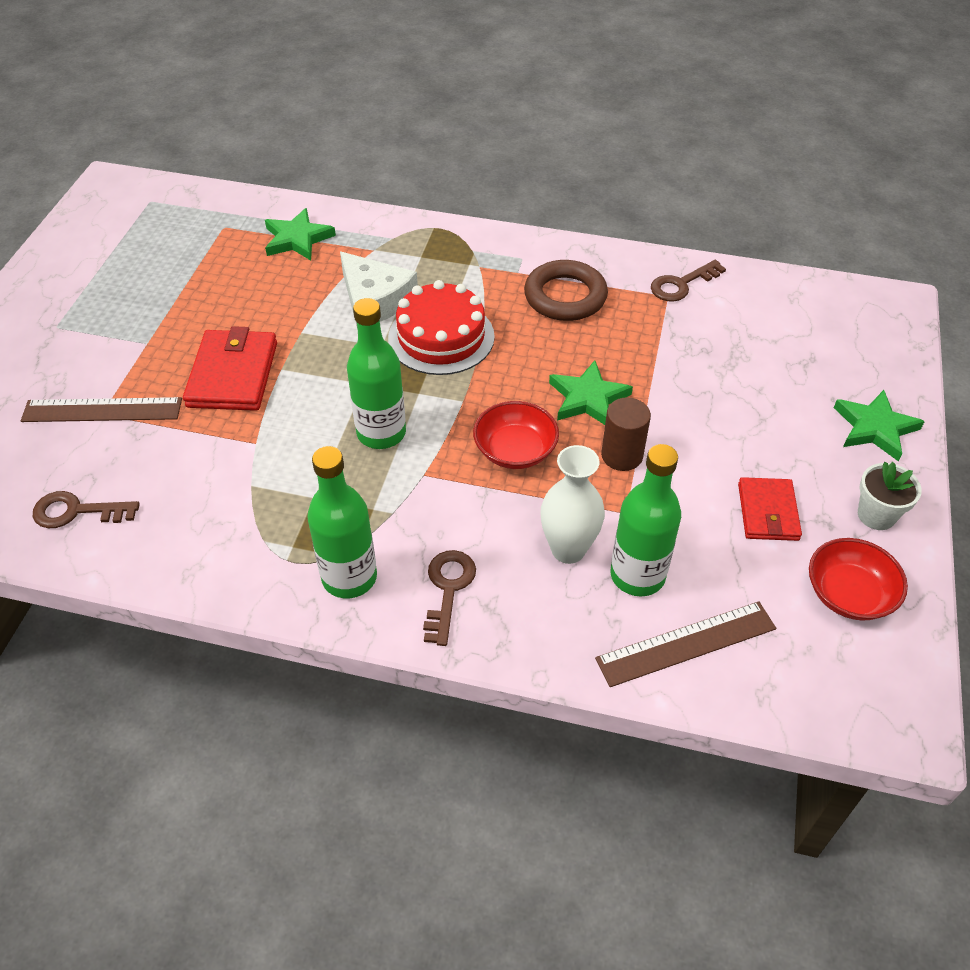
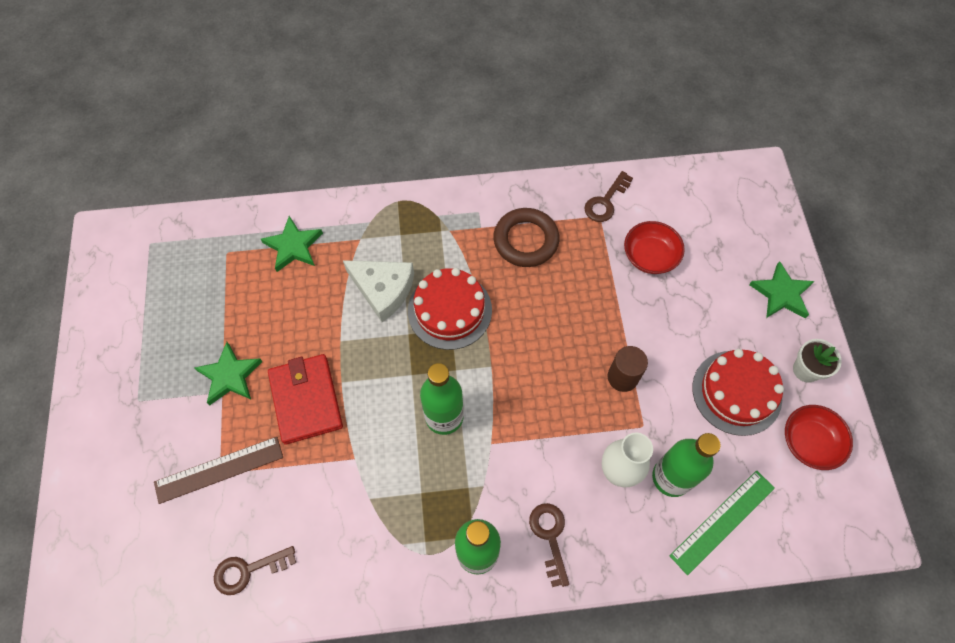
camera: 20 degrees left, 15 degrees up
red bowl [473,401,559,469] -> red bowl moved to [624,221,685,274]
green star [549,360,633,425] -> green star moved to [195,342,263,405]
brown ruler [595,601,776,687] -> green ruler [670,470,775,575]
red wallet [738,477,802,541] -> red cake [692,349,784,436]

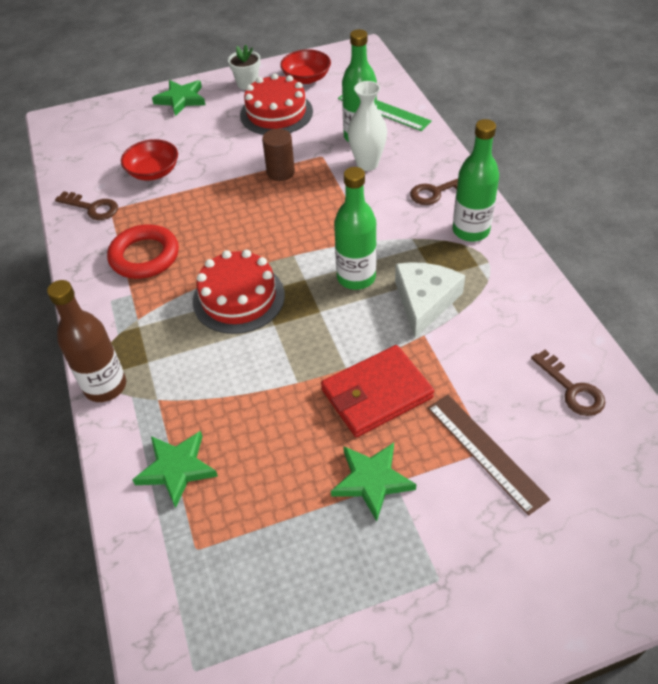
camera: 100 degrees left, 15 degrees down
white cheese [343,260,414,322] -> white cheese moved to [395,262,465,338]
brown ring [493,208,559,267] -> red ring [107,224,179,279]
none -> brown bottle [47,280,126,402]

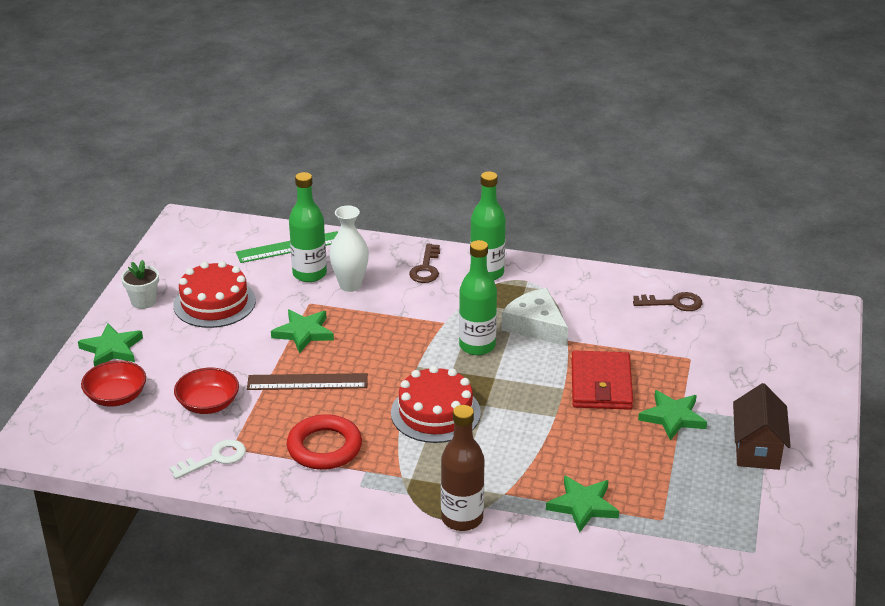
camera: 60 degrees left, 15 degrees down
brown key [55,191,118,220] -> white key [170,439,246,479]
brown cylinder [262,129,295,181] -> green star [271,310,334,353]
red bowl [280,49,331,84] -> red bowl moved to [81,360,146,407]
brown ruler [427,395,550,515] -> brown ruler moved to [247,373,368,390]
none -> brown house [733,383,791,470]

